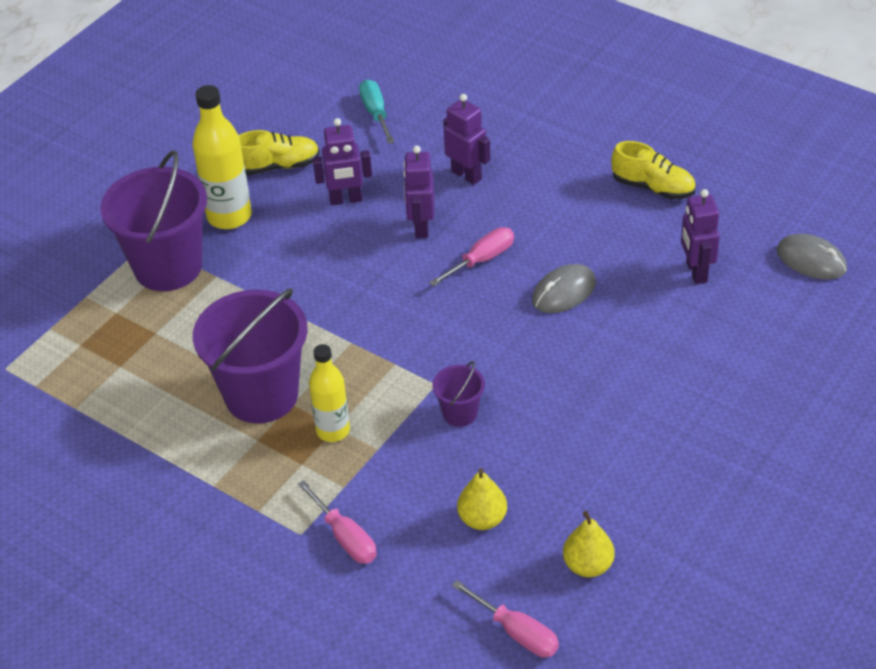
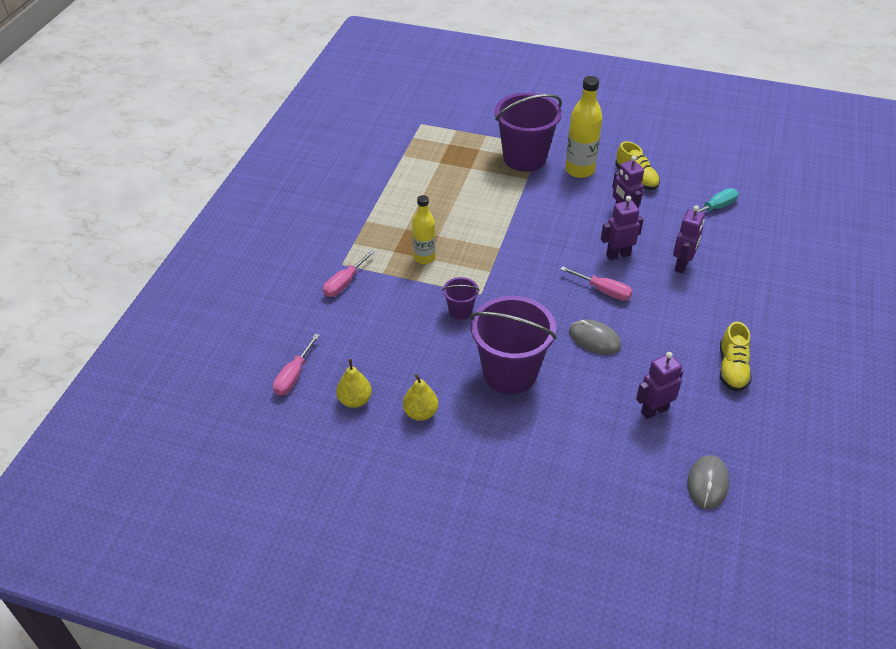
camera: 70 degrees right, 0 degrees up
purple bucket [193,288,308,424] -> purple bucket moved to [470,296,557,394]
yellow pear [457,468,507,530] -> yellow pear moved to [403,374,438,421]

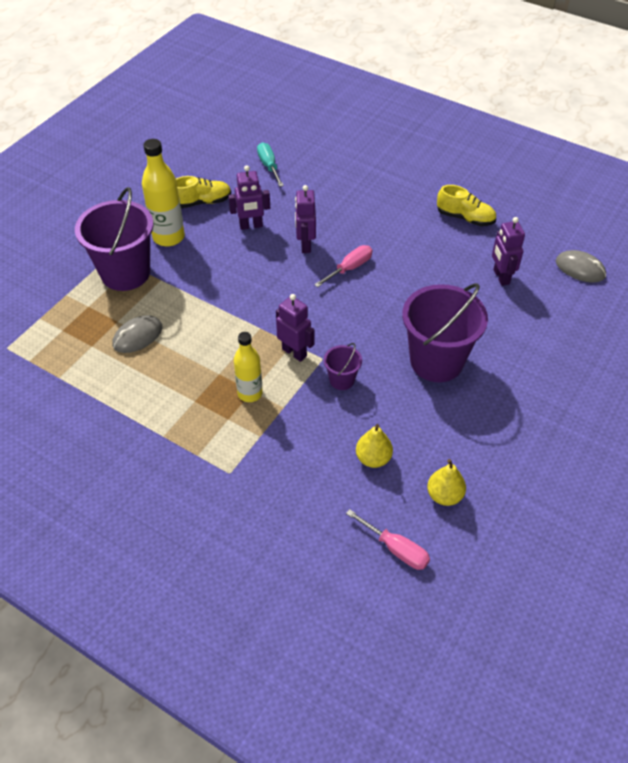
camera: 75 degrees left, 5 degrees up
pink screwdriver [323,250,376,297] -> none
yellow pear [403,374,438,421] -> yellow pear moved to [356,424,393,468]
grey mouse [569,319,621,355] -> grey mouse moved to [113,315,162,353]
purple robot [673,205,705,273] -> purple robot moved to [276,294,315,362]

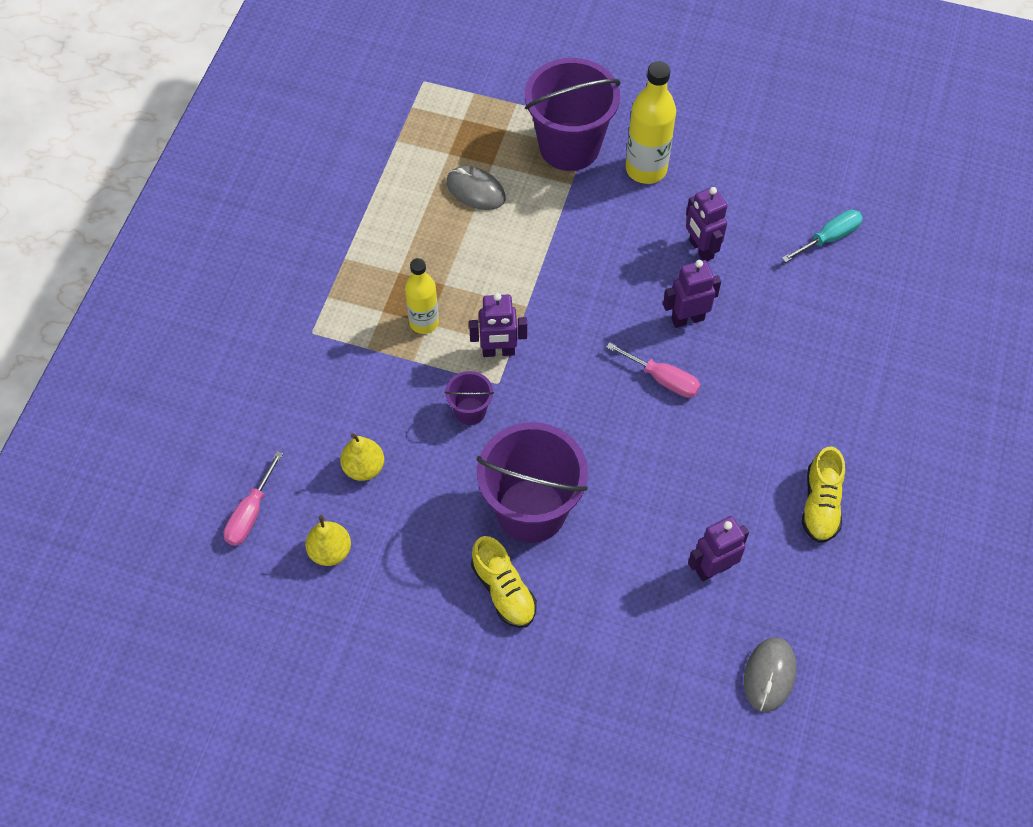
camera: 75 degrees right, 10 degrees up
yellow shoe [176,176,231,208] -> yellow shoe moved to [471,536,537,628]
purple robot [276,294,315,362] -> purple robot turned 60 degrees clockwise [469,293,527,357]

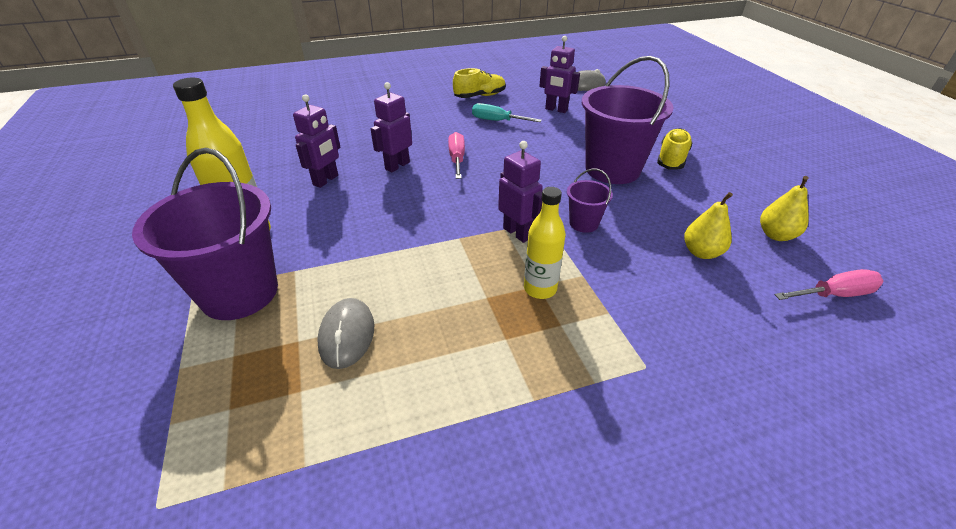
camera: 125 degrees left, 20 degrees down
purple robot [663,260,721,328] -> purple robot turned 90 degrees clockwise [371,82,412,173]
turquoise screwdriver [782,210,863,263] -> turquoise screwdriver moved to [472,103,542,122]

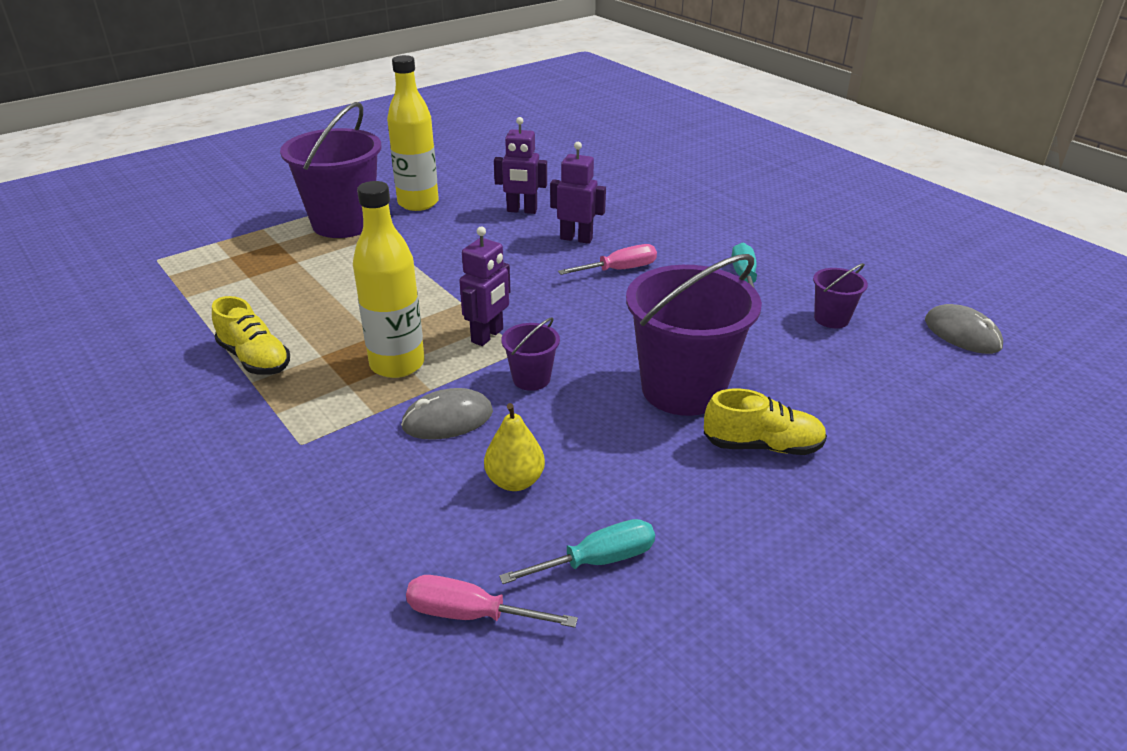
camera: 70 degrees right, 5 degrees down
grey mouse [317,298,374,369] -> grey mouse moved to [401,388,493,440]
yellow shoe [453,68,506,98] -> yellow shoe moved to [212,296,290,375]
yellow bottle [524,187,566,299] -> yellow bottle [353,181,425,378], size x1.50
purple robot [539,36,580,113] -> purple bucket [813,263,868,328]
yellow pear [760,176,808,241] -> turquoise screwdriver [499,519,655,584]
pink screwdriver [775,269,883,300] -> pink screwdriver turned 135 degrees clockwise [406,575,578,628]

